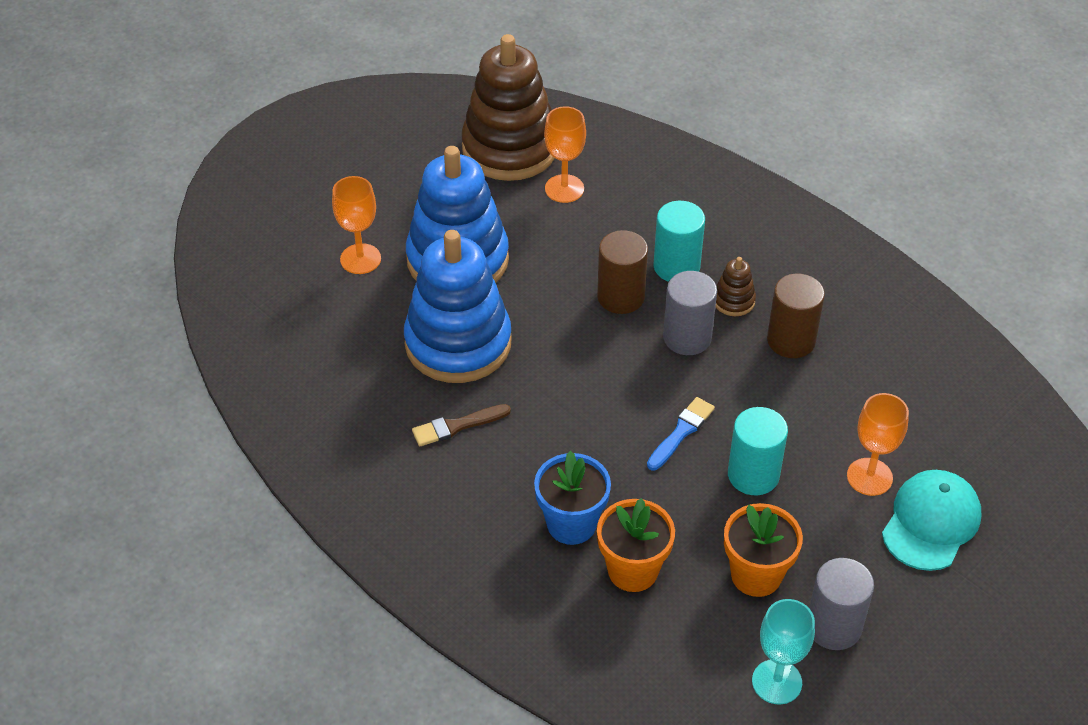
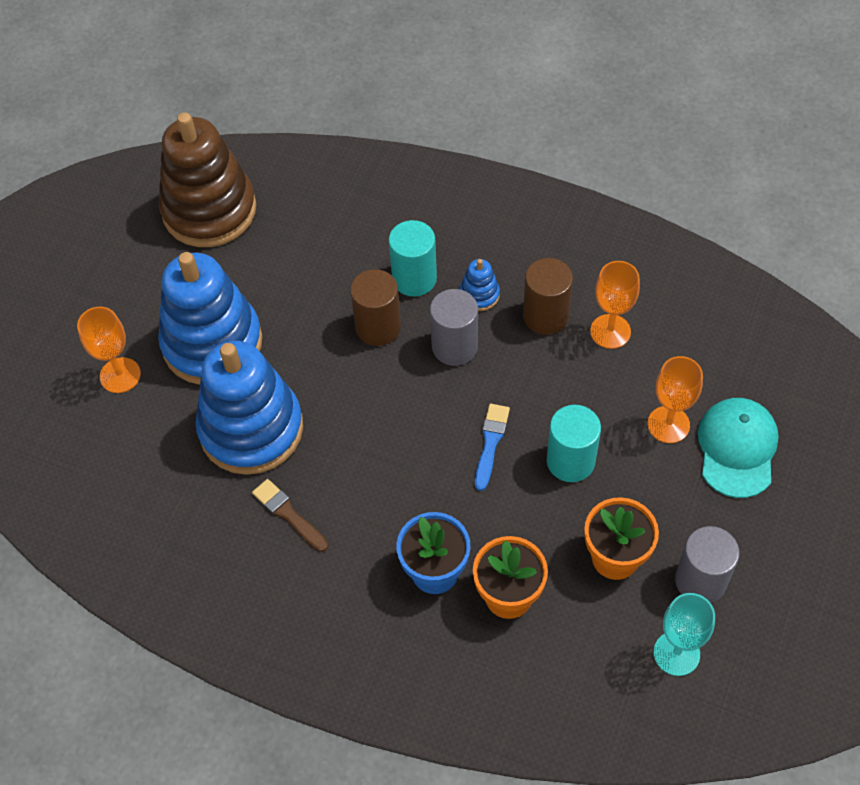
camera: 20 degrees left, 10 degrees up
brown brush [412,404,511,446] -> brown brush turned 90 degrees clockwise [252,479,328,552]
orange goblet [544,106,586,203] -> orange goblet moved to [590,261,640,349]
brown stacking toy [716,257,756,316] -> blue stacking toy [460,259,500,311]

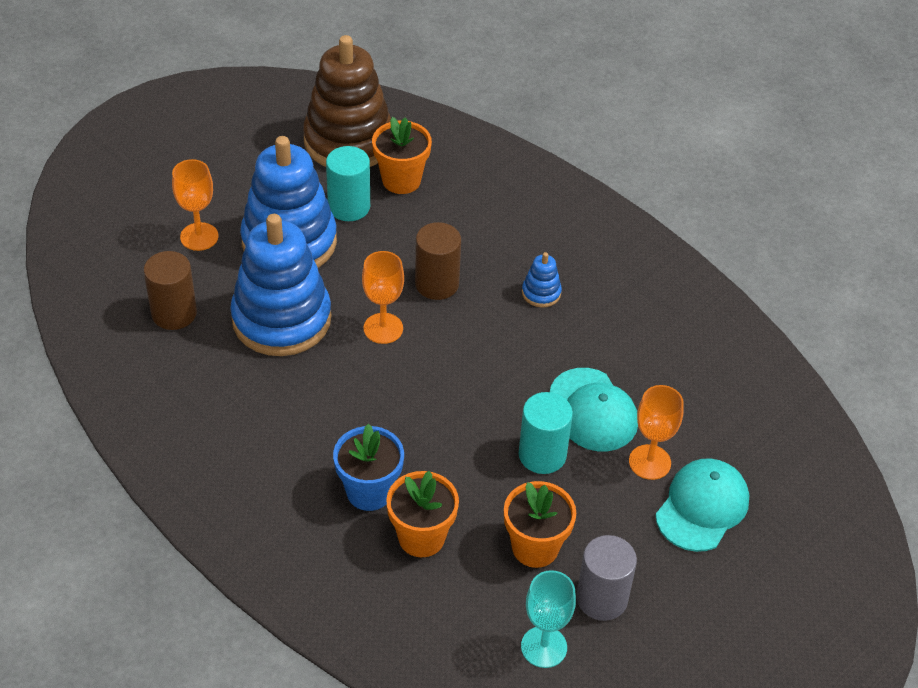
camera: 20 degrees right, 10 degrees down
brown brush [252,479,328,552] -> none
turquoise cylinder [389,220,437,297] -> turquoise cylinder moved to [326,146,370,221]
grey cylinder [430,289,478,366] -> none
blue brush [475,404,510,491] -> none
brown cylinder [523,258,573,335] -> brown cylinder moved to [144,251,197,330]
orange goblet [590,261,640,349] -> orange goblet moved to [362,251,404,344]
none -> orange flower pot [372,117,432,194]
none -> turquoise cap [550,368,638,451]

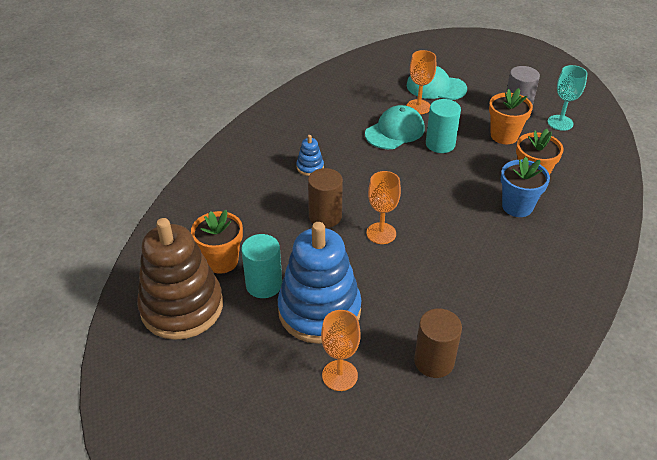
camera: 105 degrees left, 5 degrees down
blue stacking toy [230,214,331,356] -> none

